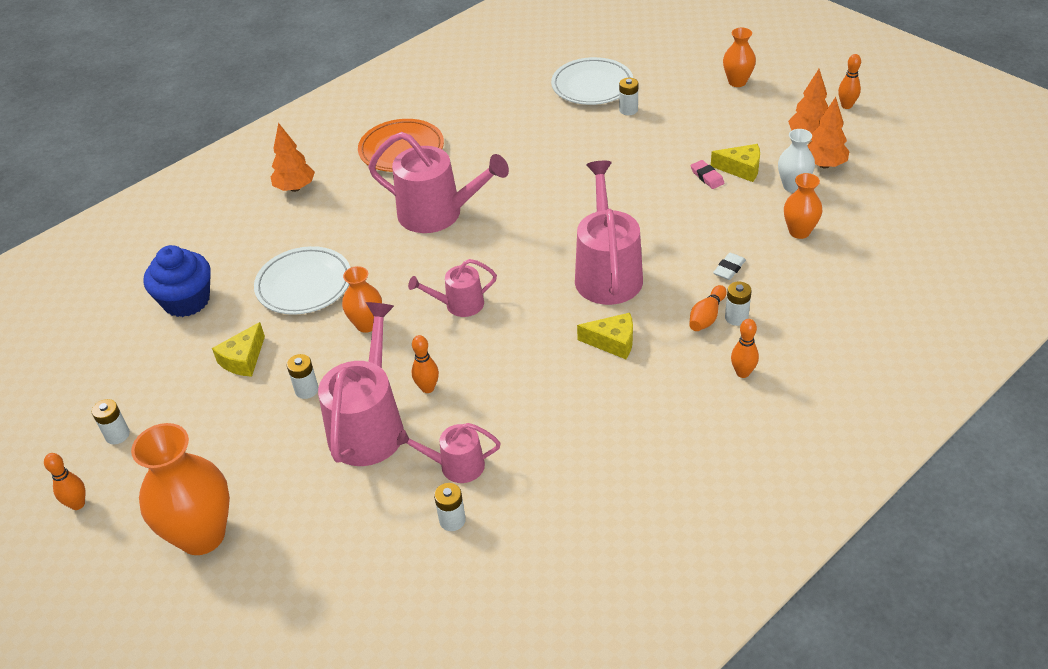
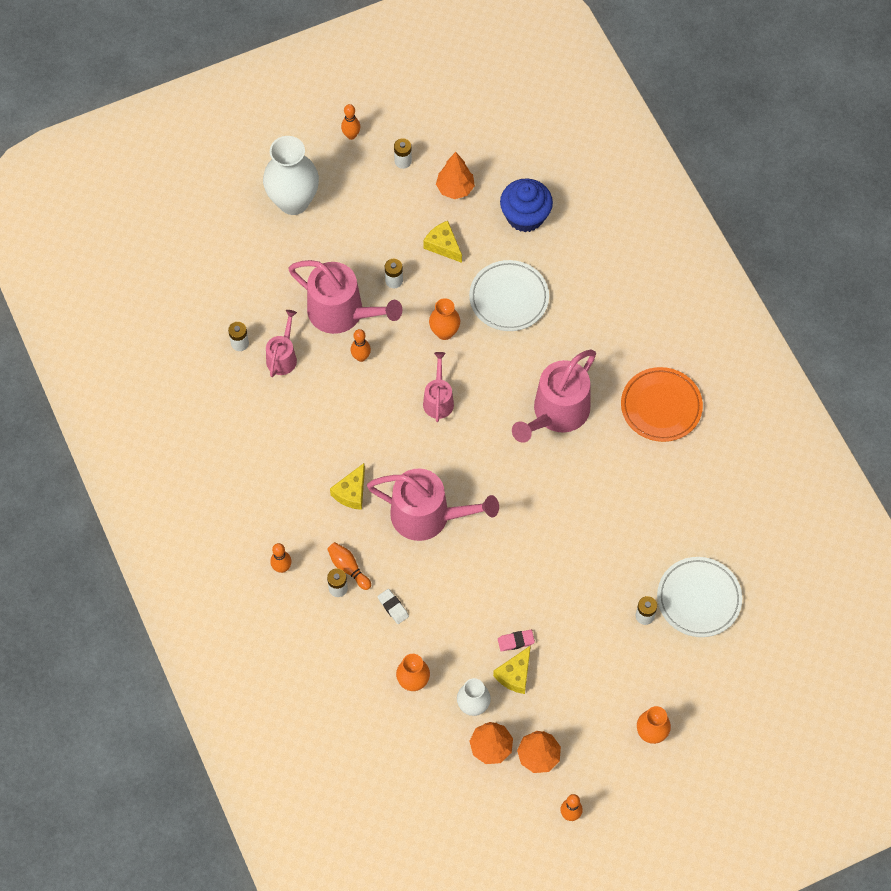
camera: 105 degrees right, 20 degrees up
orange vase [131,423,230,555] -> white vase [263,136,319,215]
orange tree [271,123,315,192] -> orange tree moved to [436,152,475,199]

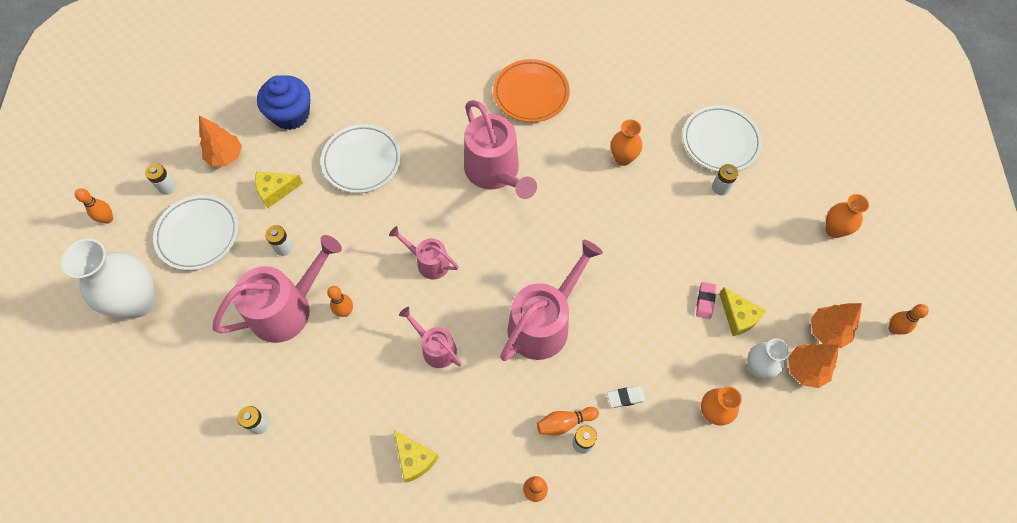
camera: 65 degrees left, 0 degrees up
pink watering can [266,310,297,377] -> pink watering can moved to [399,307,462,368]
yellow cheese [330,463,365,510] -> yellow cheese moved to [394,430,439,483]
orange vase [429,298,460,340] -> orange vase moved to [611,120,642,166]
none -> white plate [153,195,238,270]

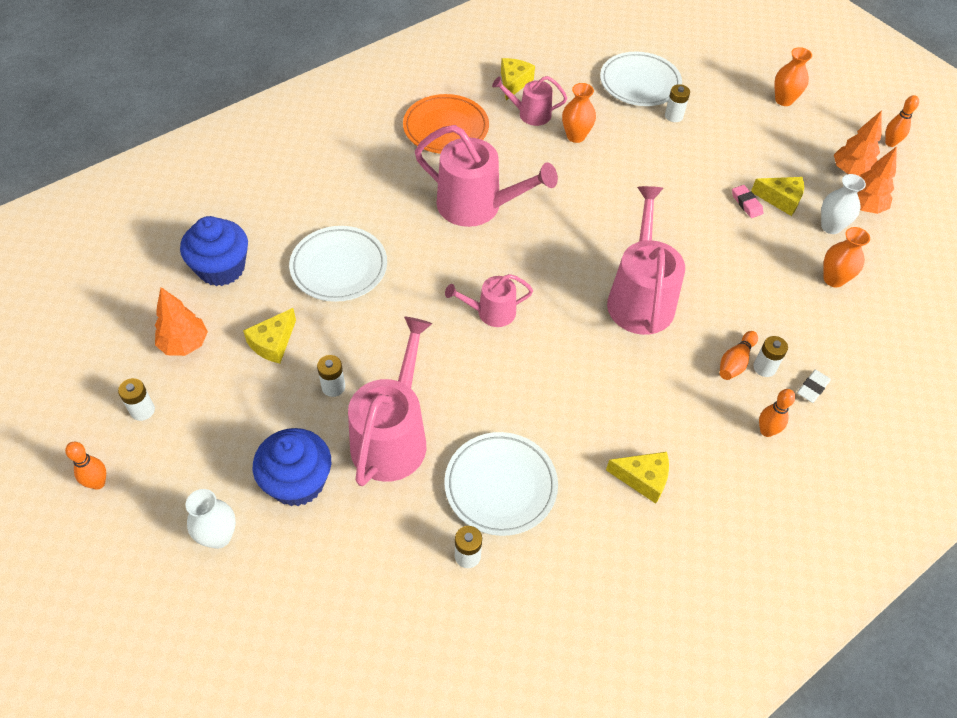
camera: 40 degrees left, 10 degrees down
white vase [61,239,156,318] -> white vase [186,489,236,549], size x0.55
white plate [153,195,238,270] -> white plate moved to [444,432,558,536]
orange bowling pin [327,286,353,317] -> none
pink watering can [399,307,462,368] -> pink watering can moved to [492,76,567,126]
white eraser [607,386,646,408] -> white eraser moved to [797,370,831,403]
none -> blue cupcake [253,428,331,506]
none -> yellow cheese [501,58,535,100]

